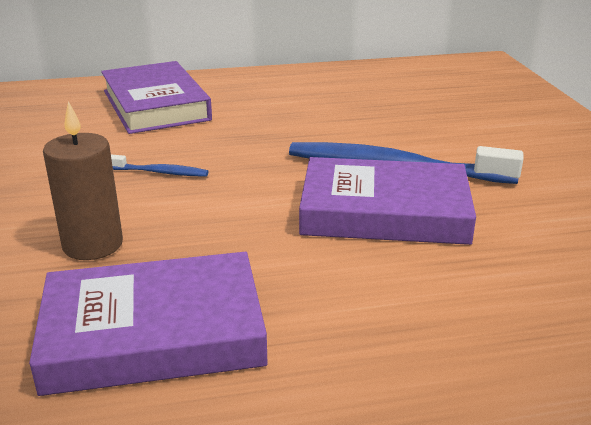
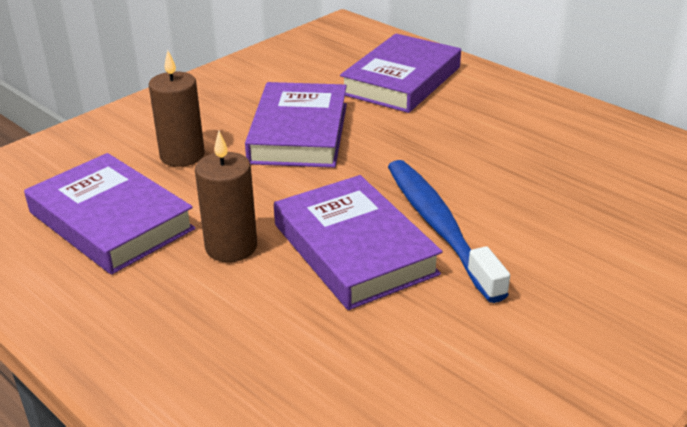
camera: 55 degrees right, 5 degrees up
blue toothbrush [111,155,209,177] -> purple book [245,82,347,168]
none -> brown candle [195,131,257,262]

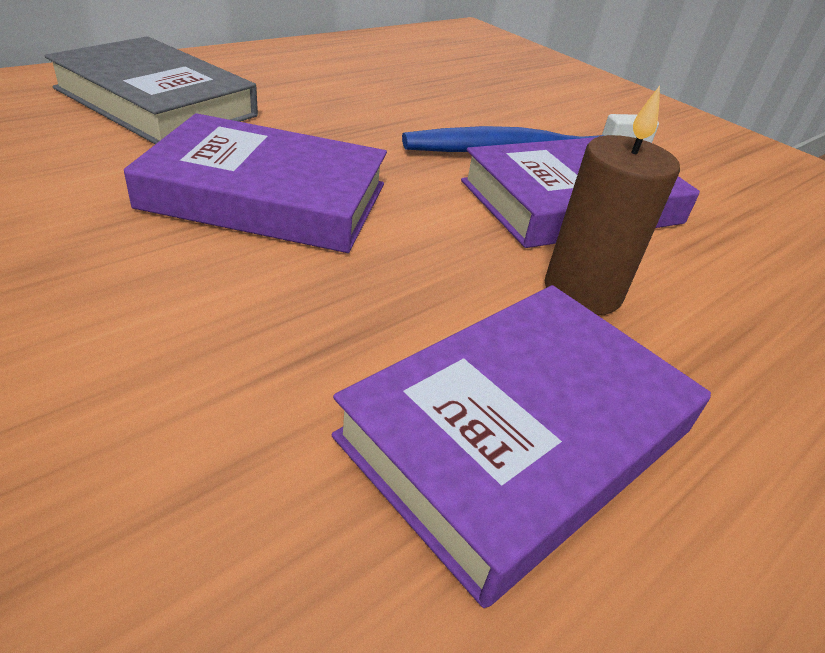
camera: 90 degrees left, 5 degrees up
brown candle [148,50,205,167] -> none
purple book [340,34,461,113] -> grey book [44,36,258,144]

